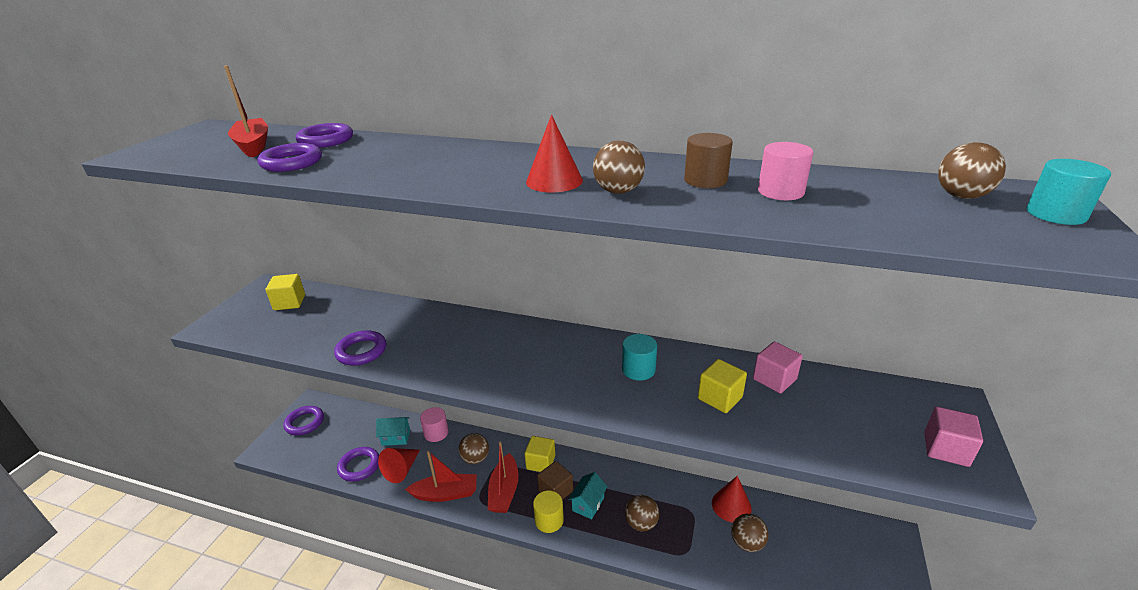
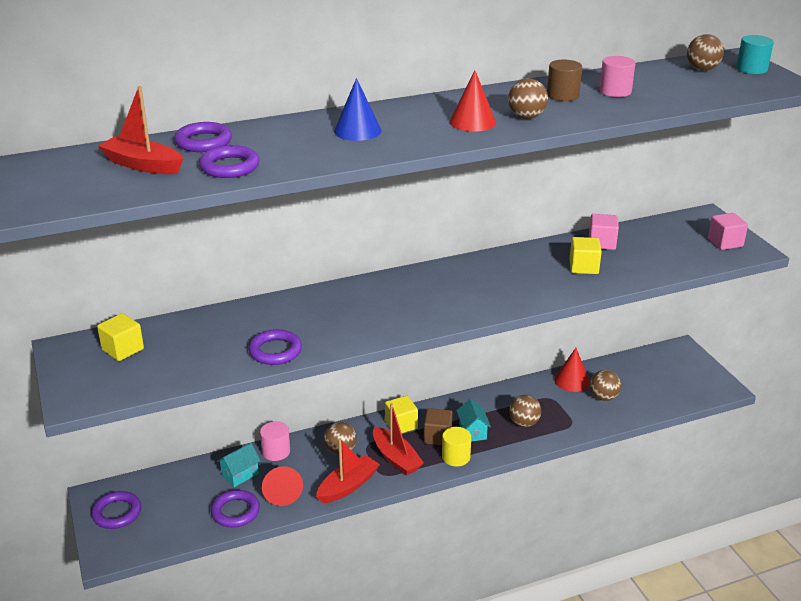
camera: 40 degrees left, 0 degrees up
turquoise cylinder [622,334,657,381] -> none
none -> blue cone [334,78,382,141]

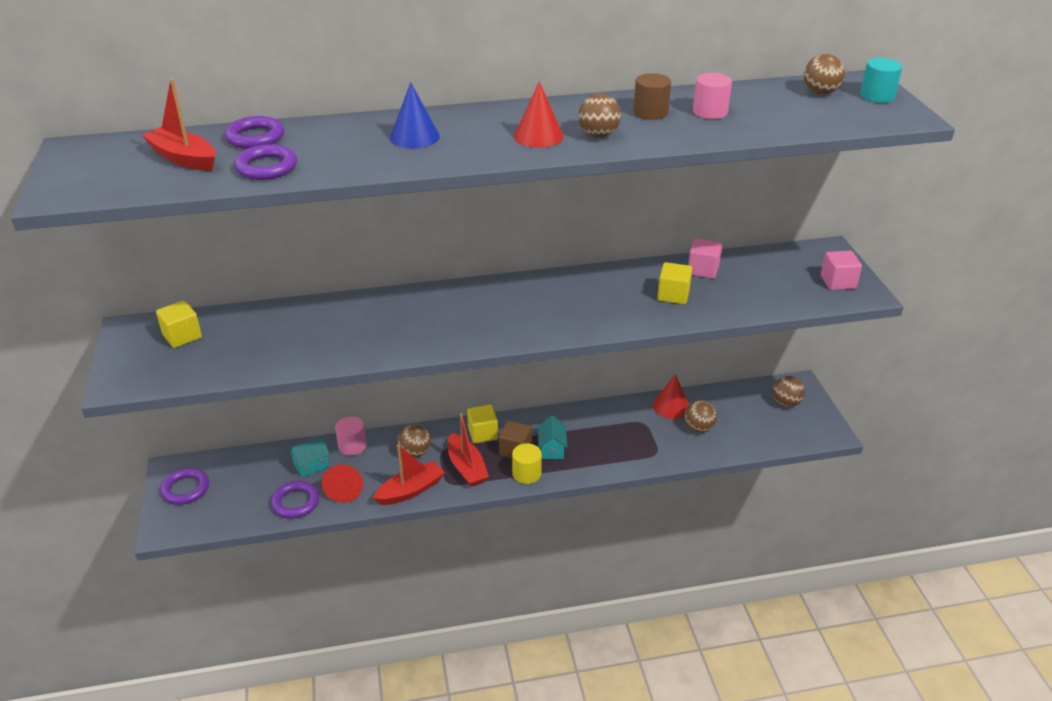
camera: 10 degrees right, 5 degrees up
purple ring [248,329,302,365] -> none
brown ball [509,395,541,427] -> brown ball moved to [773,376,805,407]

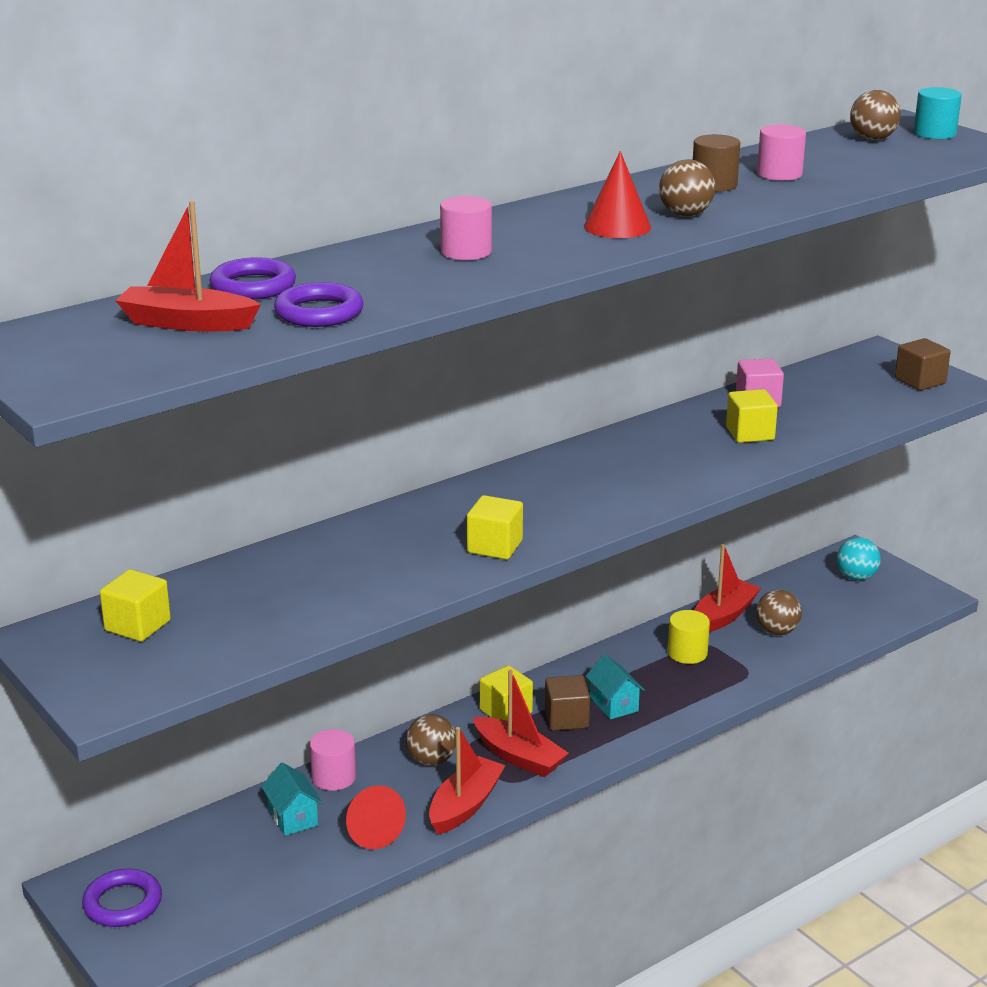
camera: 25 degrees left, 10 degrees down
purple ring [271,481,319,519] -> none
turquoise house [288,436,330,477] -> turquoise house turned 60 degrees counterclockwise [261,762,322,836]
blue cone [390,82,440,149] -> pink cylinder [440,196,492,260]
yellow cylinder [512,443,542,484] -> yellow cylinder moved to [668,610,710,664]
red cone [653,374,689,419] -> red boat [694,544,761,632]
brown ball [773,376,805,407] -> turquoise ball [837,537,881,580]
pink cube [821,251,862,290] -> brown cube [895,338,950,391]
none -> yellow cube [467,495,523,560]

